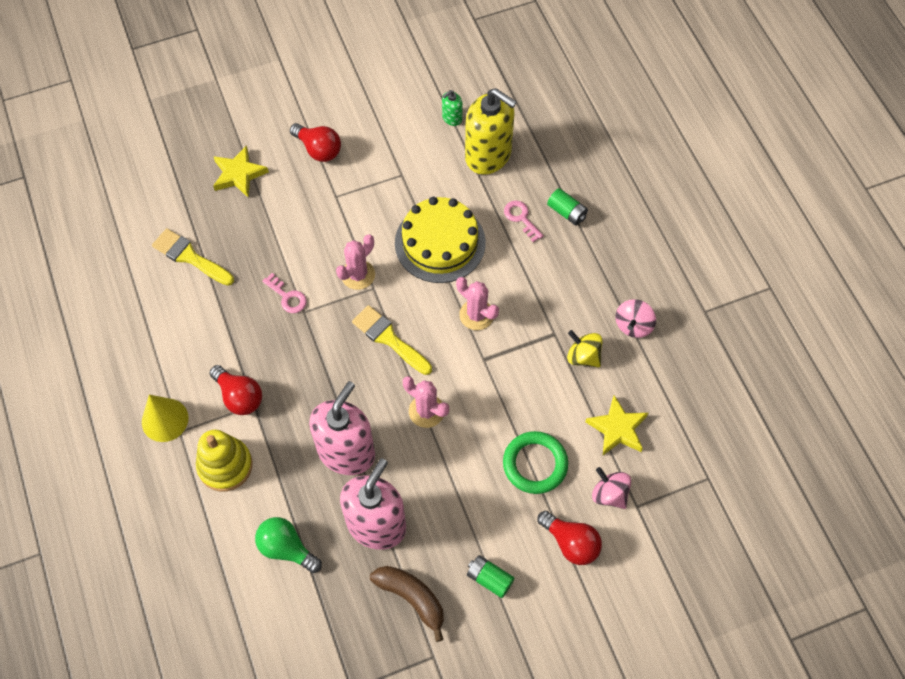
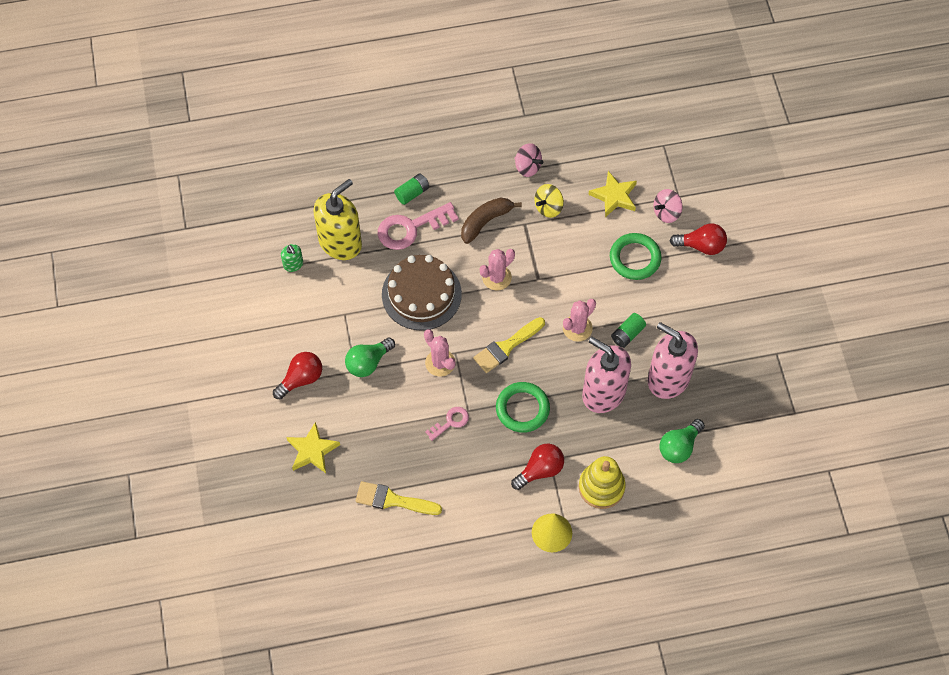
camera: 80 degrees left, 0 degrees up
yellow brush [152,228,234,286] -> yellow brush turned 60 degrees clockwise [355,481,442,515]
brown banana [370,566,444,642] -> brown banana moved to [461,197,522,244]
yellow cake [395,197,486,283] -> brown cake [382,255,462,330]
green battery [467,555,514,598] -> green battery moved to [611,313,646,348]
pink key [504,201,544,242] -> pink key [378,202,459,250], size x1.85
red light bulb [538,511,602,565] -> red light bulb turned 45 degrees clockwise [670,223,727,255]
none -> green light bulb [345,337,395,377]
none -> green ring [496,382,550,433]

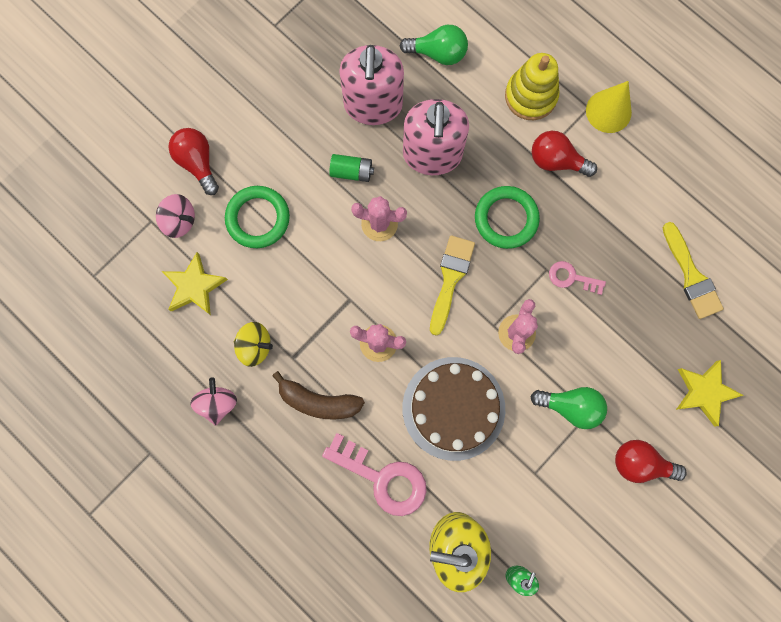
camera: 125 degrees left, 15 degrees up
green battery [394,173,429,205] -> none
yellow brush [473,317,545,373] -> yellow brush turned 90 degrees counterclockwise [430,235,475,336]

